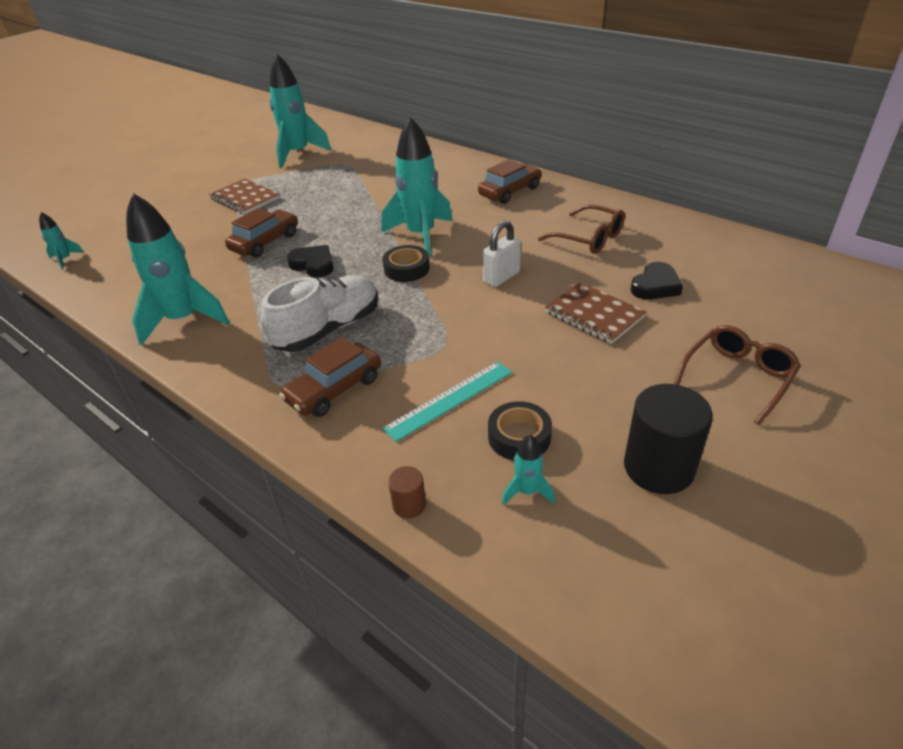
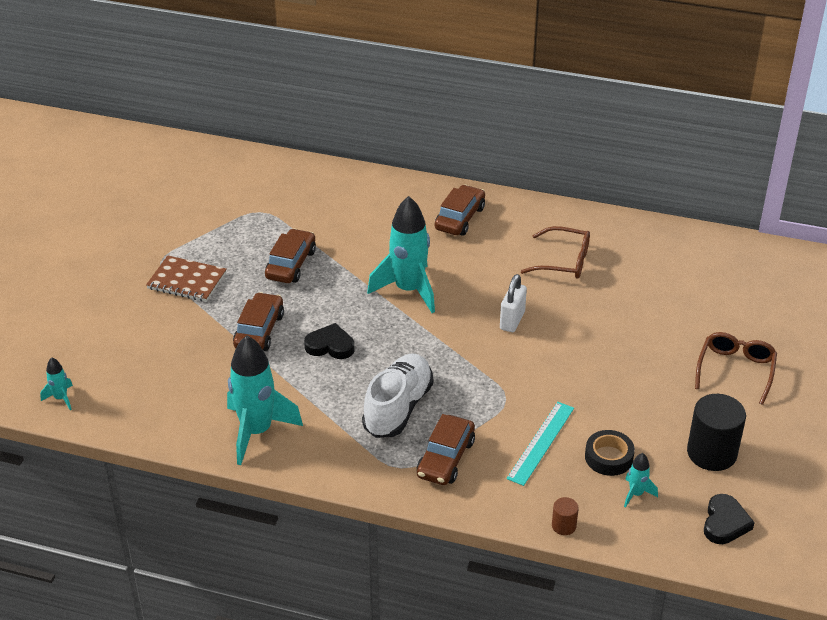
camera: 25 degrees left, 0 degrees up
turquoise rocket [269,54,331,168] -> none
black tape [382,245,430,282] -> none
brown notebook [545,282,647,344] -> none
black heart [630,262,683,299] -> black heart moved to [704,494,755,544]
none -> brown car [265,228,316,283]

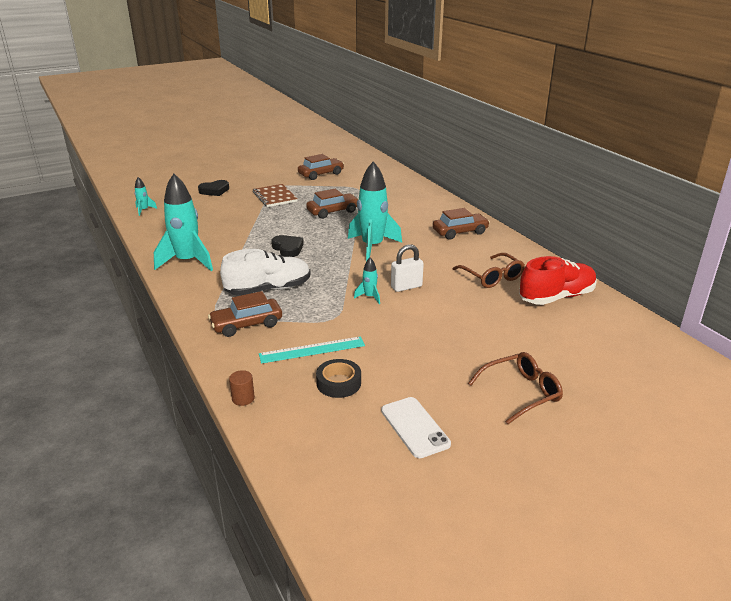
camera: 45 degrees right, 10 degrees down
brown car [233,292,284,351] -> brown car moved to [298,154,344,180]
turquoise rocket [624,453,658,508] -> turquoise rocket moved to [354,258,380,304]
black cylinder [687,394,746,471] -> white phone [381,397,451,458]
black heart [704,494,755,544] -> black heart moved to [198,180,229,196]
none -> red shoe [519,256,597,305]

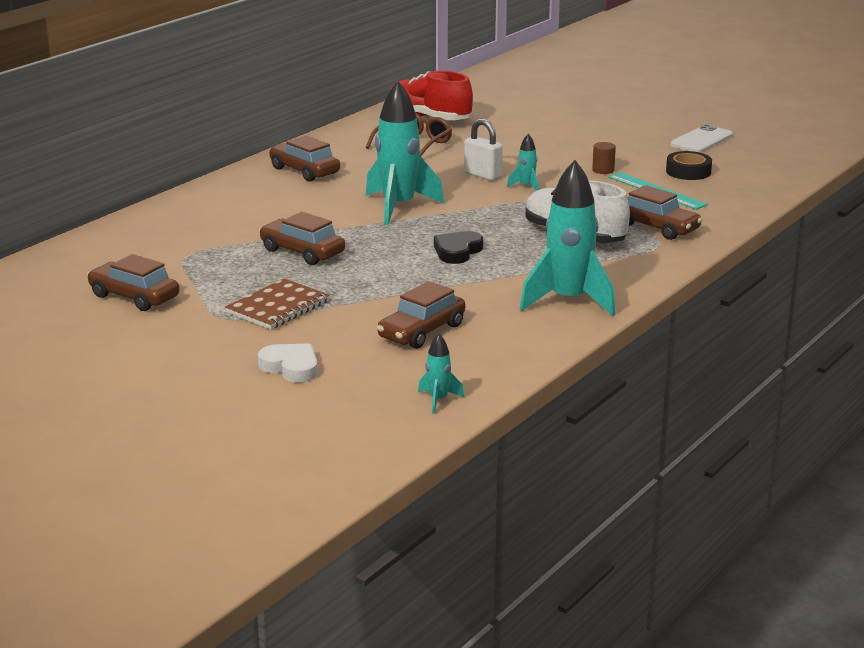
camera: 115 degrees left, 5 degrees down
black heart [198,180,229,196] -> white heart [257,343,318,382]
brown cylinder [229,370,255,406] -> brown cylinder moved to [592,142,616,174]
brown glasses [468,352,563,424] -> none
none -> brown car [377,281,465,349]

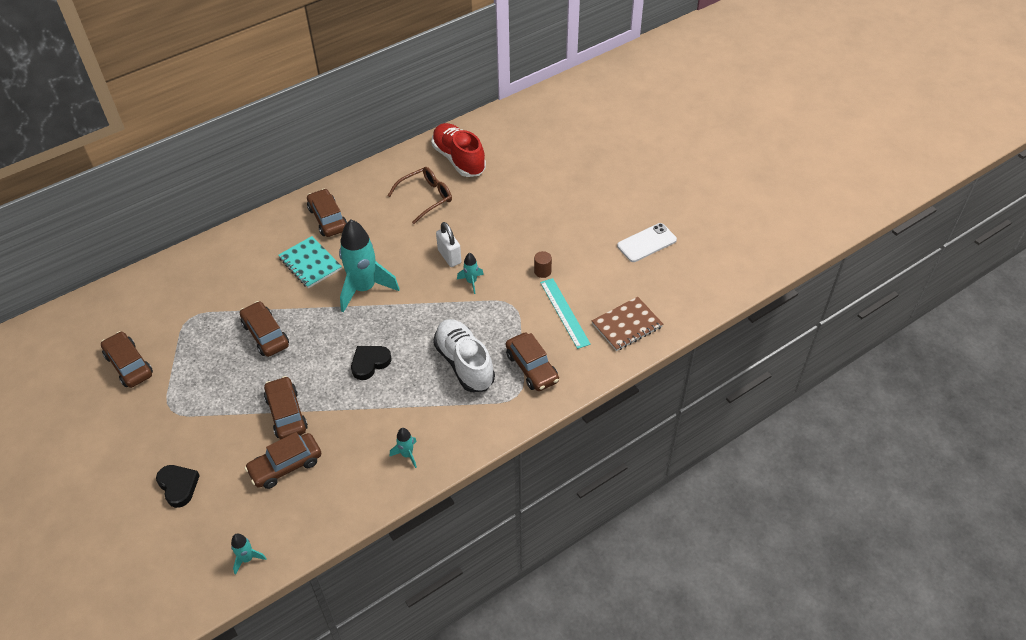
camera: 20 degrees right, 25 degrees up
brown notebook [225,279,330,330] -> brown notebook moved to [592,297,663,351]
white heart [257,343,318,382] -> black heart [156,465,200,508]
turquoise rocket [520,160,616,316] -> turquoise rocket [390,428,417,468], size x0.44
black tape [666,151,712,180] -> none
none -> brown car [264,376,308,440]
none -> turquoise notebook [278,236,342,288]

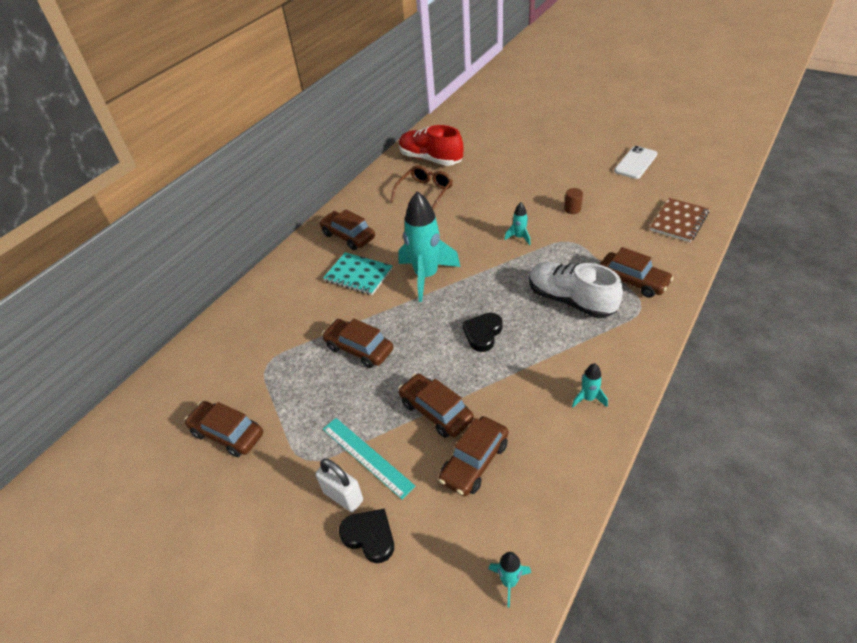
camera: 20 degrees left, 5 degrees down
white padlock [436,222,461,267] -> white padlock moved to [316,458,363,512]
turquoise ruler [540,278,591,349] -> turquoise ruler moved to [323,418,416,499]

